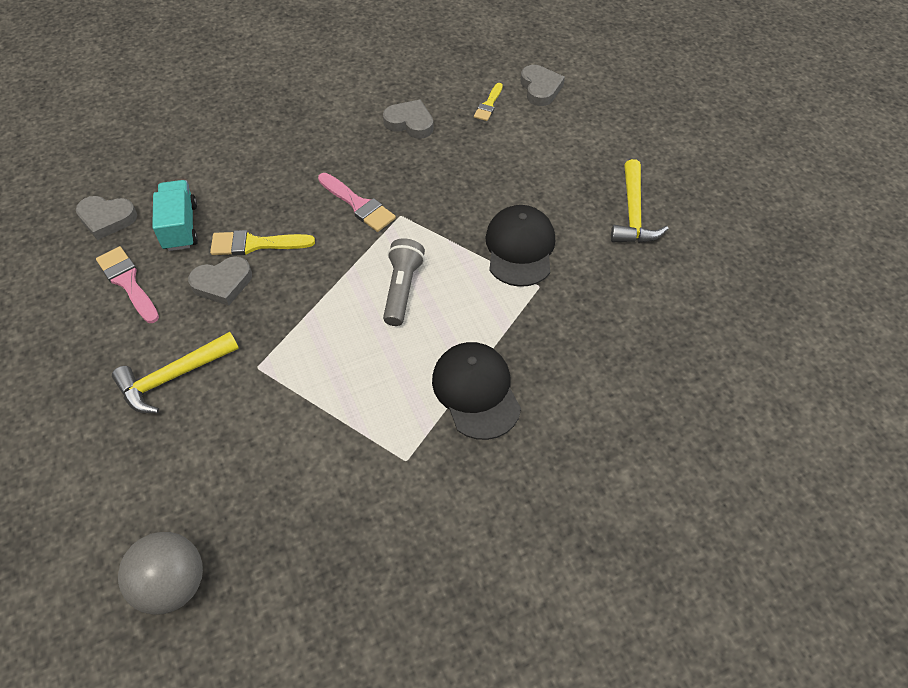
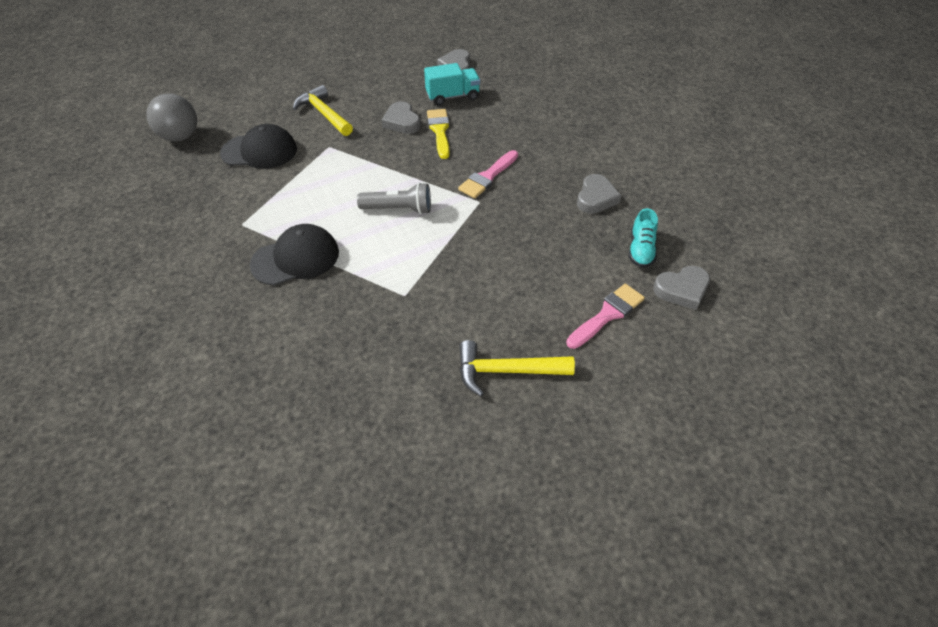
camera: 85 degrees right, 5 degrees down
pink brush [96,246,159,323] -> pink brush moved to [566,284,645,349]
yellow brush [474,83,503,121] -> turquoise shoe [629,208,658,268]
black cap [485,205,555,287] -> black cap moved to [220,124,297,169]

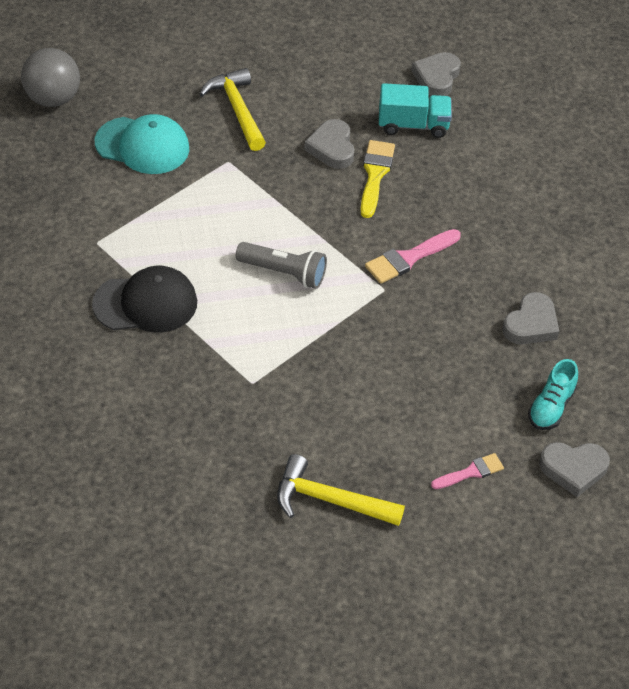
camera: 15 degrees right, 0 degrees up
black cap [220,124,297,169] -> turquoise cap [95,114,189,174]
pink brush [566,284,645,349] -> pink brush [431,453,504,489], size x0.64

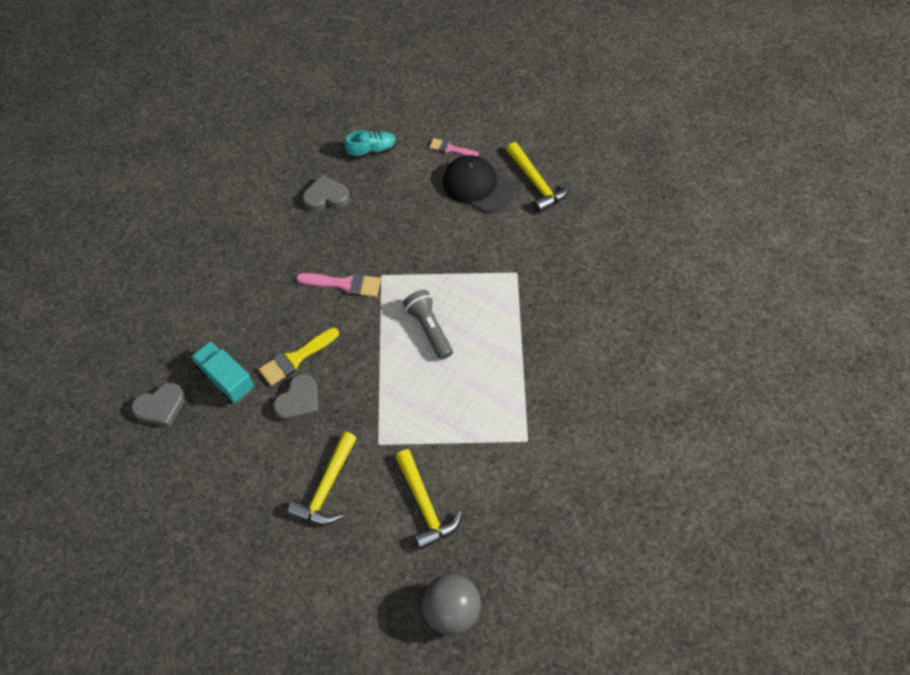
camera: 135 degrees left, 10 degrees up
black cap [92,265,197,333] -> black cap moved to [443,155,514,212]
turquoise cap [95,114,189,174] -> yellow hammer [395,449,462,550]
grey heart [539,442,610,497] -> none

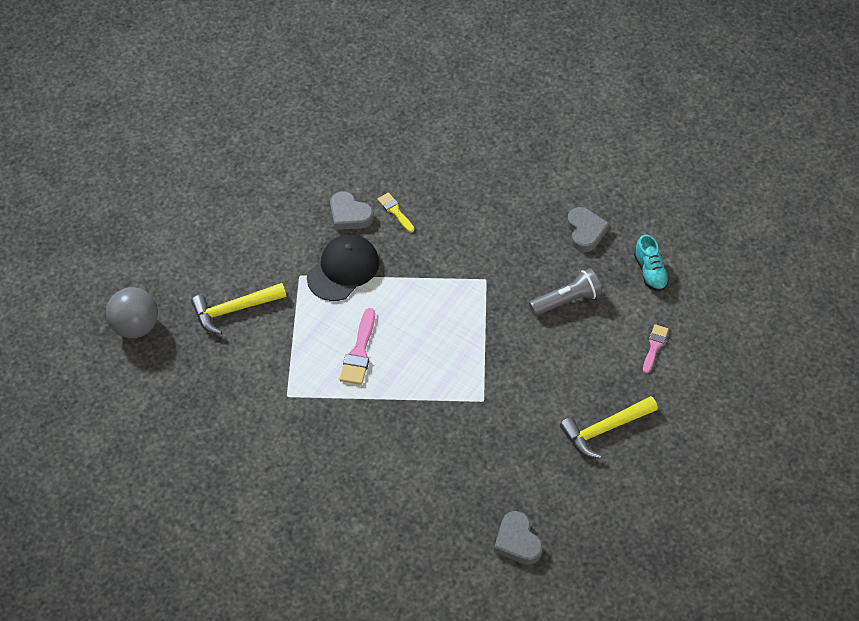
camera: 95 degrees right, 5 degrees down
grey heart [131,382,185,428] -> grey heart moved to [494,511,543,565]
turquoise truck [191,341,254,403] -> none
yellow brush [259,328,339,386] -> yellow brush [378,192,414,232], size x0.64
yellow hammer [287,431,357,525] -> none
pink brush [296,273,381,297] -> pink brush moved to [340,308,375,385]
grey flashlight [403,290,453,360] -> grey flashlight moved to [529,268,602,316]
black cap [443,155,514,212] -> black cap moved to [307,234,379,301]

